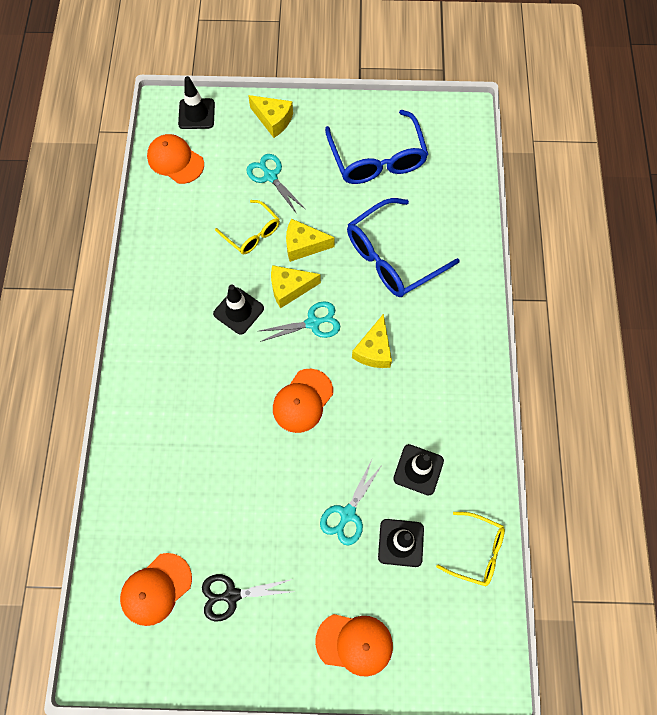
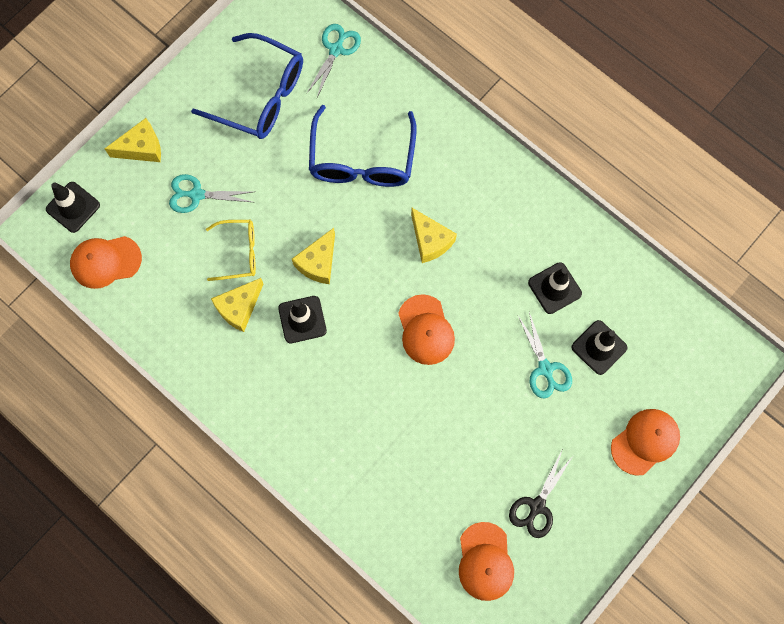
camera: 50 degrees left, 5 degrees up
turquoise scissors [259,301,340,342] -> turquoise scissors moved to [307,24,361,97]
yellow cheese [286,219,335,262] -> yellow cheese moved to [211,278,263,332]
yellow glasses [436,512,505,586] -> none

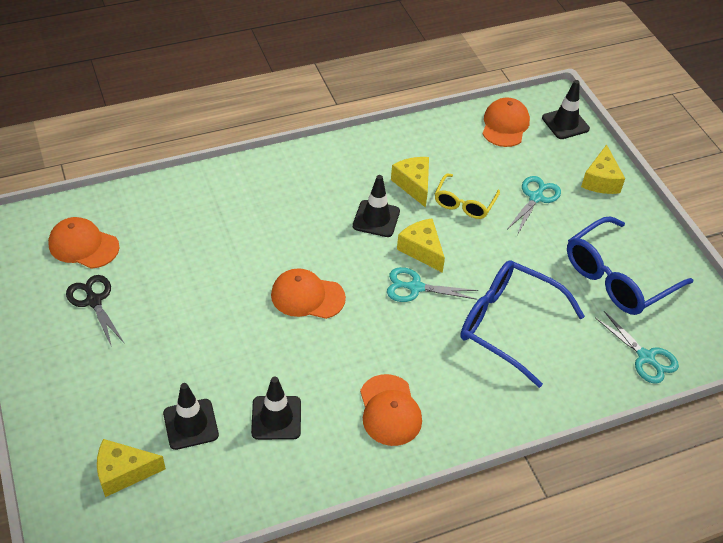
camera: 115 degrees right, 25 degrees down
yellow cheese [411,208,457,263] -> yellow cheese moved to [97,439,166,497]
turquoise scissors [518,312,572,398] -> turquoise scissors moved to [387,267,478,302]
orange cap [611,409,680,476] -> orange cap moved to [360,374,422,446]

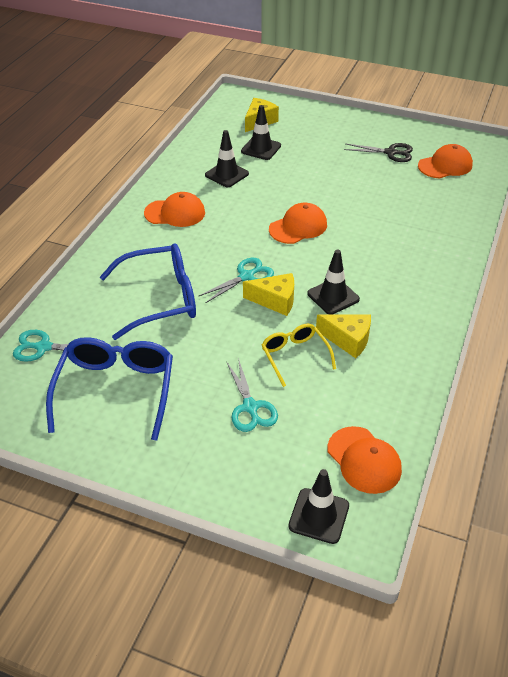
camera: 135 degrees right, 5 degrees down
orange cap [360,374,422,446] -> orange cap turned 150 degrees clockwise [144,192,205,227]
yellow cheese [581,144,625,194] -> none

